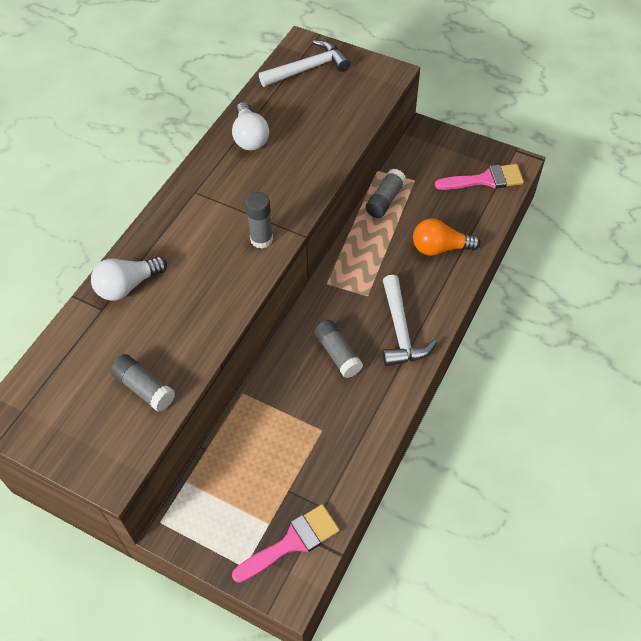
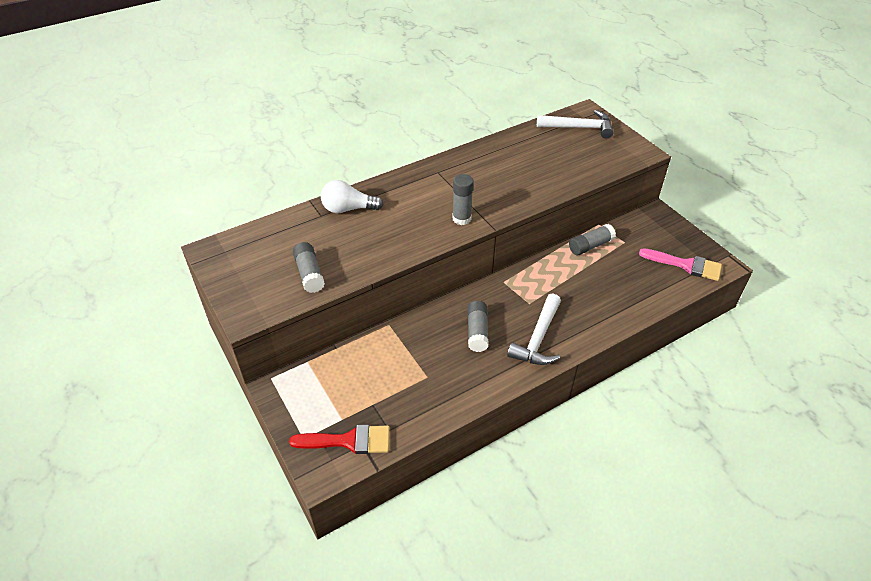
camera: 30 degrees right, 10 degrees down
white light bulb [232,102,269,150] -> none
pink brush [232,504,340,583] -> red brush [289,425,390,454]
orange light bulb [413,218,480,256] -> none

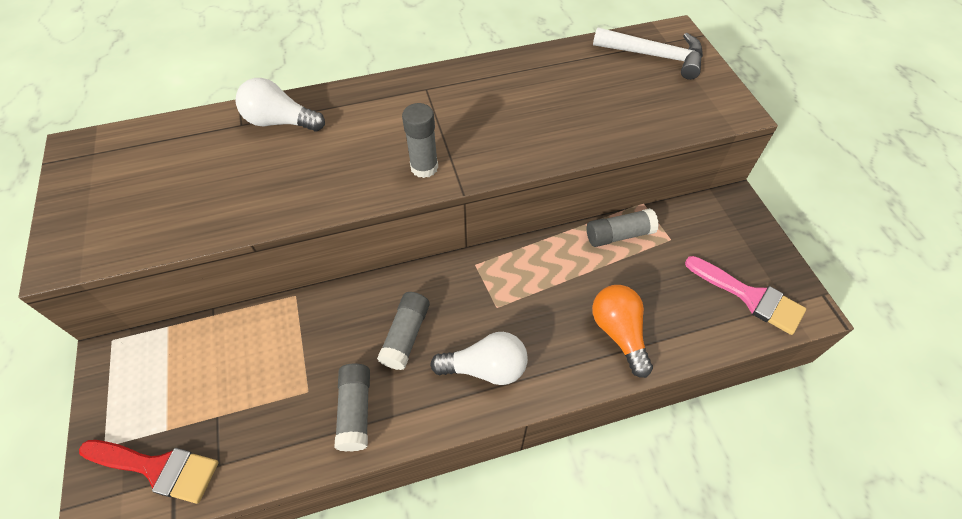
camera: 15 degrees right, 10 degrees up
grey glue stick [293,242,325,293] -> grey glue stick moved to [334,364,370,452]
white hammer [507,294,561,365] -> white light bulb [430,332,528,385]
none -> orange light bulb [592,285,653,378]

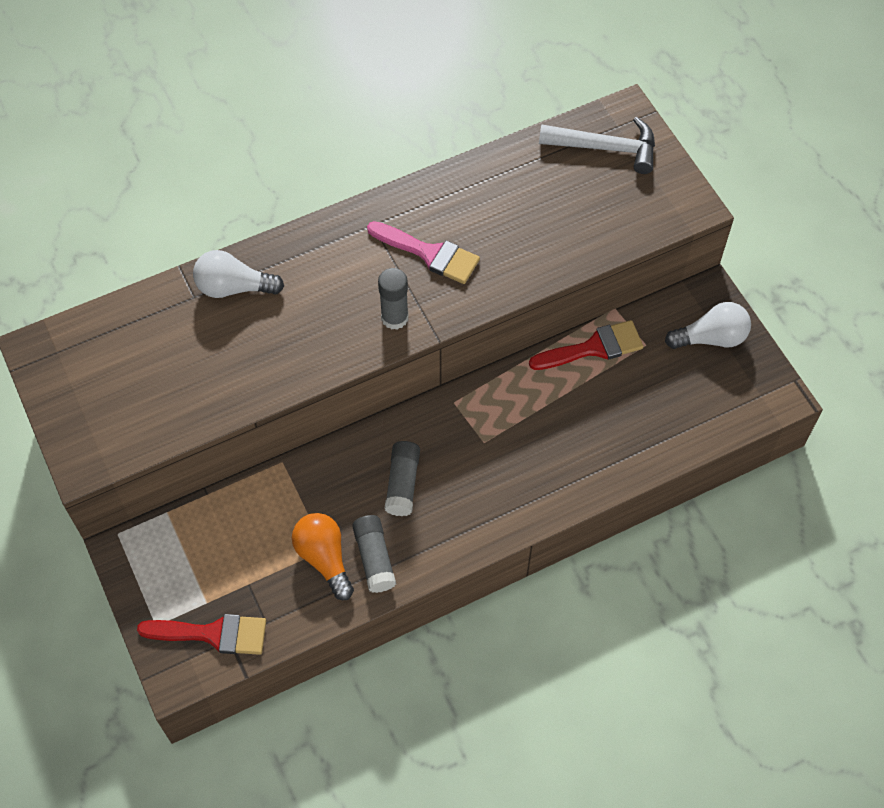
camera: 10 degrees left, 5 degrees up
white light bulb [430,332,528,385] -> white light bulb moved to [665,302,751,349]
grey glue stick [587,208,659,247] -> red brush [529,320,643,370]
orange light bulb [592,285,653,378] -> orange light bulb moved to [292,513,354,600]
pink brush [685,256,806,335] -> pink brush moved to [367,221,480,284]

